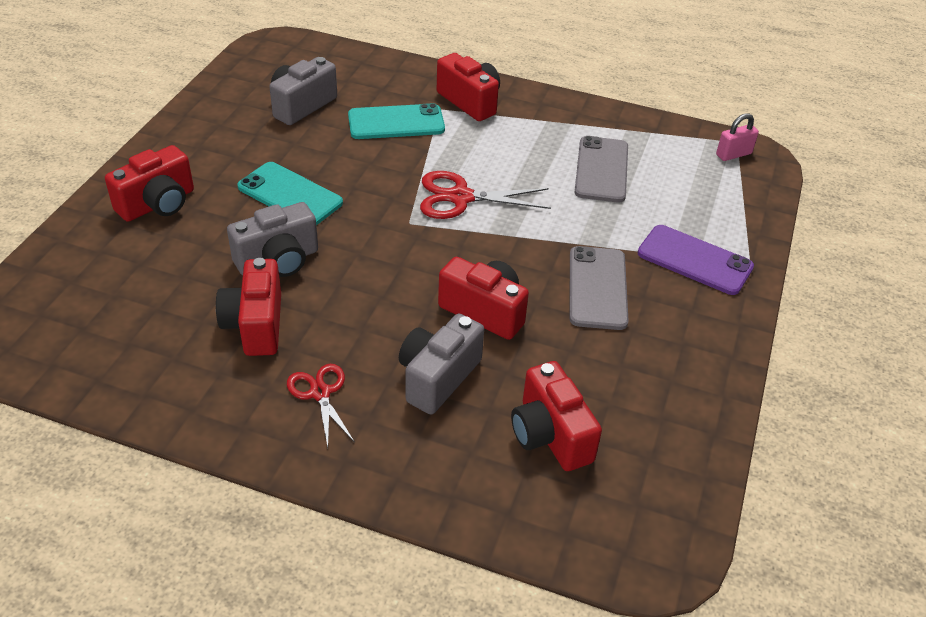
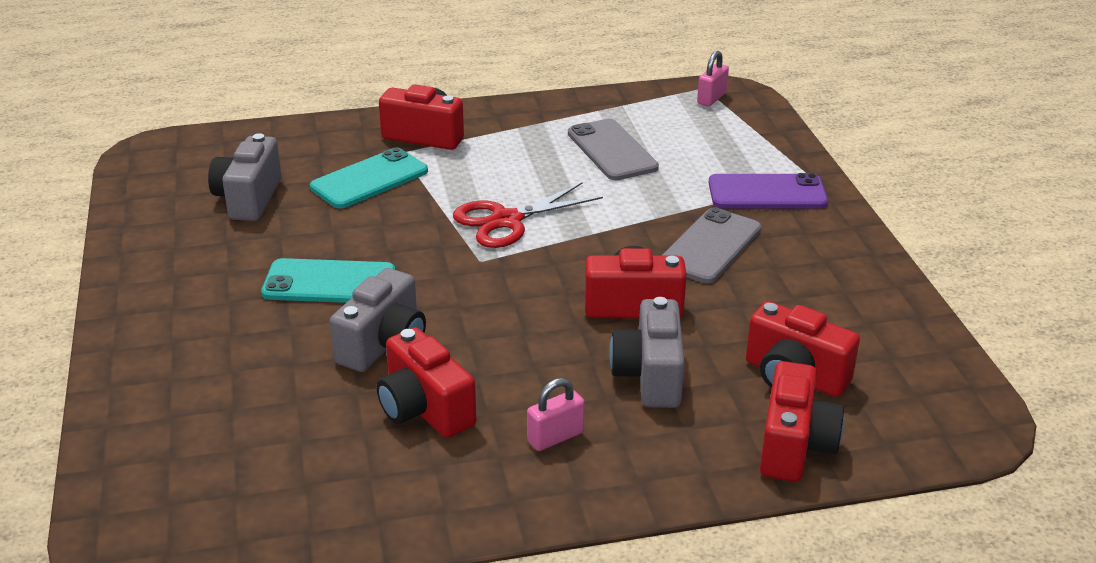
camera: 30 degrees left, 10 degrees down
red camera [105,145,194,222] -> red camera moved to [760,361,845,482]
red scissors [287,364,355,447] -> pink padlock [527,378,585,451]
grey phone [569,246,629,330] -> grey phone turned 60 degrees clockwise [661,207,762,283]

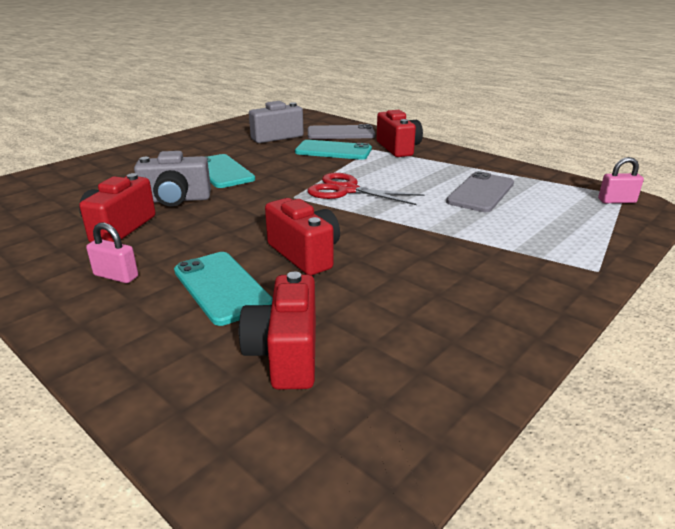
camera: 55 degrees right, 5 degrees down
grey camera [609,297,685,408] -> turquoise phone [174,252,273,326]
grey phone [661,207,762,283] -> grey phone moved to [308,124,375,139]
purple phone [709,173,828,208] -> none
red camera [760,361,845,482] -> none

